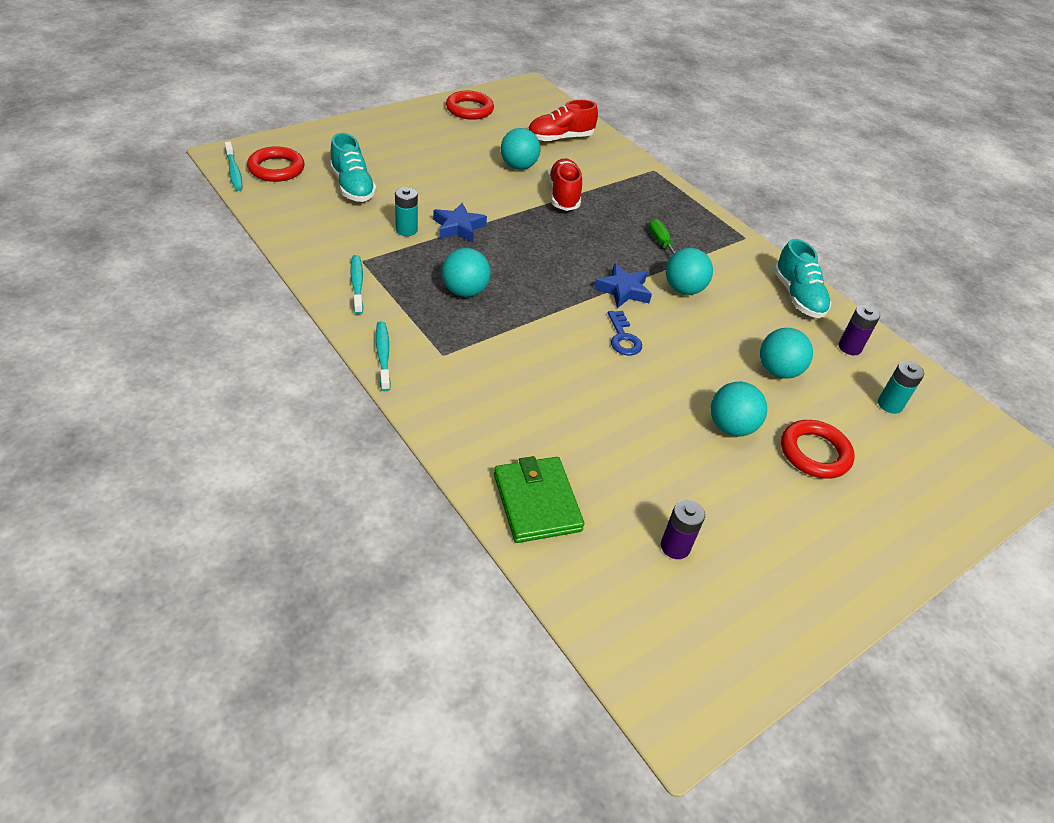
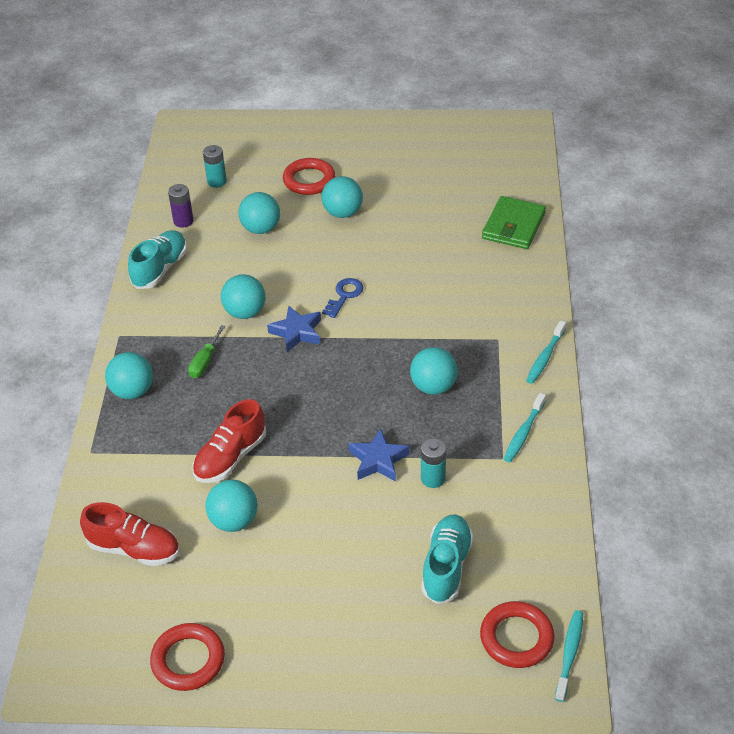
camera: 135 degrees left, 0 degrees up
purple battery [661,499,705,559] -> none
none -> turquoise ball [105,352,153,399]

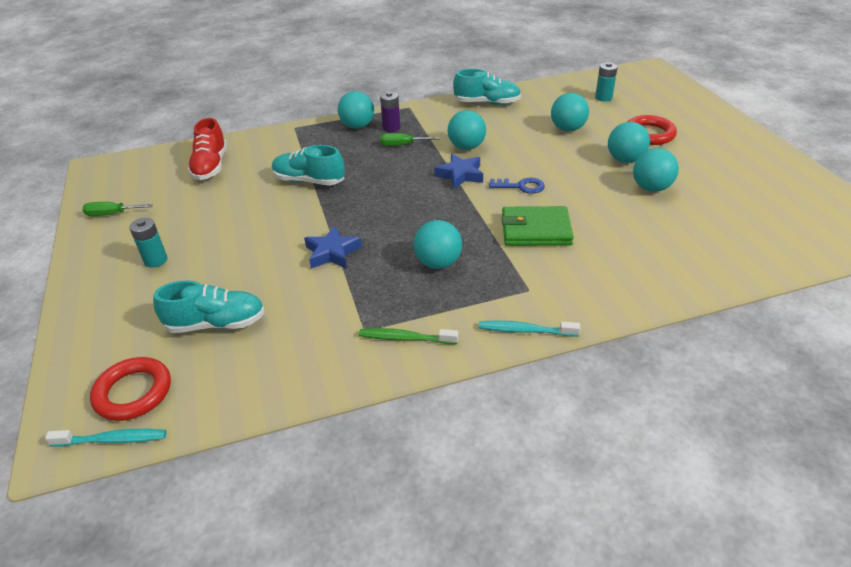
camera: 70 degrees right, 5 degrees down
red ring [150,623,225,691] -> green screwdriver [83,202,153,216]
purple battery [168,184,194,228] -> purple battery moved to [380,92,400,132]
red shoe [193,399,266,483] -> turquoise shoe [272,145,345,186]
turquoise ball [205,480,258,532] -> turquoise ball moved to [633,148,679,192]
turquoise battery [421,438,446,488] -> turquoise battery moved to [129,218,167,268]
green wallet [482,196,546,249] -> green wallet moved to [502,206,574,246]
turquoise toothbrush [504,393,546,462] -> green toothbrush [359,328,458,344]

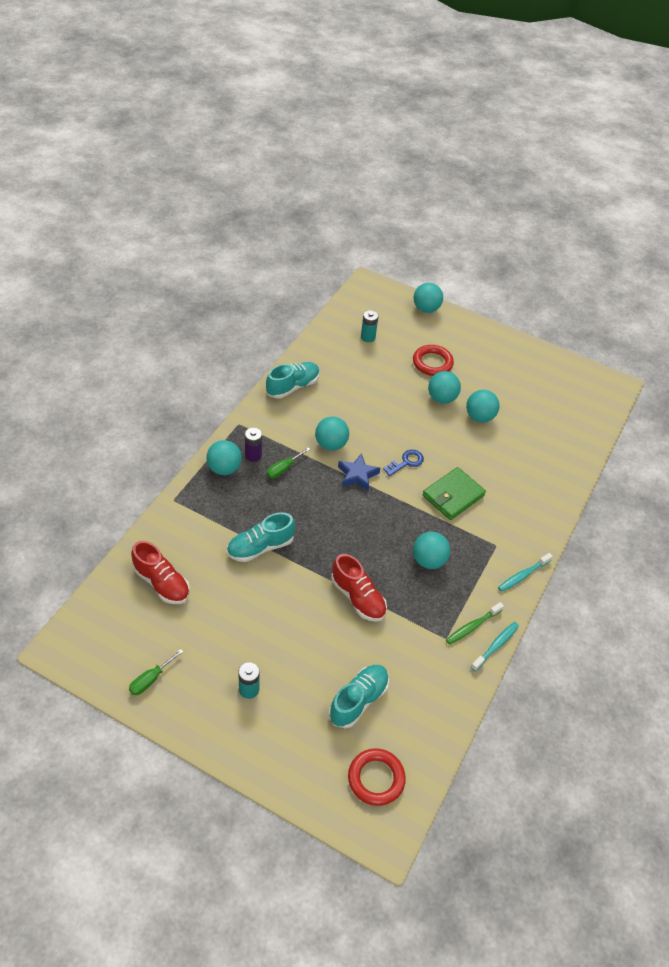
camera: 50 degrees left, 10 degrees up
turquoise toothbrush [45,429,167,447] -> turquoise toothbrush moved to [471,622,519,671]
blue star [304,226,362,269] -> red shoe [331,554,387,622]
turquoise ball [551,93,589,131] -> turquoise ball moved to [414,283,443,313]

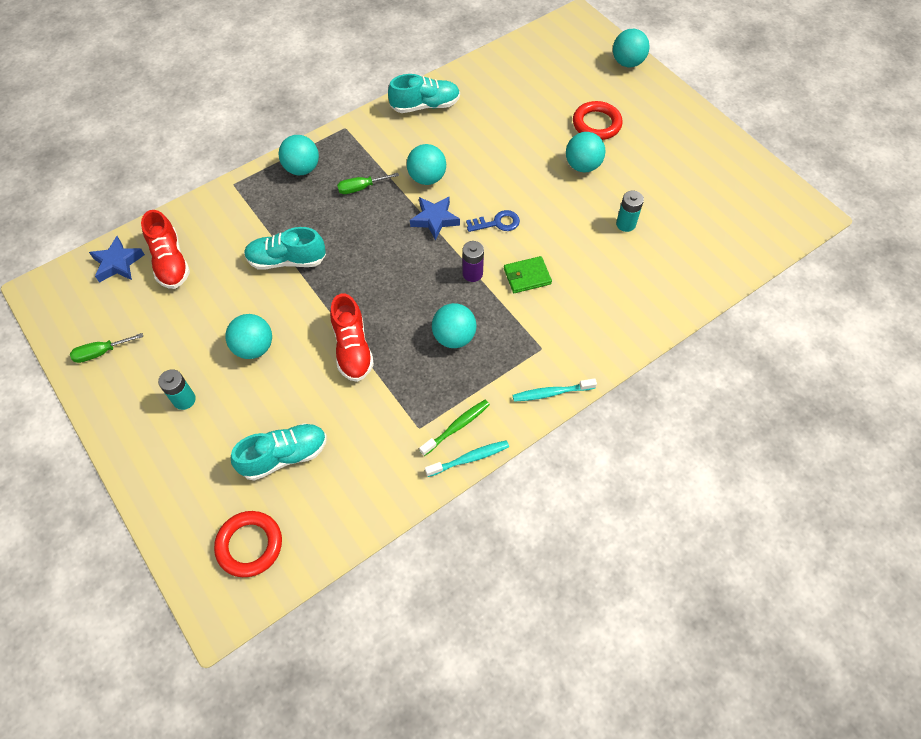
camera: 30 degrees right, 10 degrees up
purple battery [245,428,262,462] -> purple battery moved to [462,241,484,282]
turquoise battery [361,310,378,342] -> turquoise battery moved to [616,191,644,232]
green wallet [422,467,486,520] -> green wallet [504,256,552,293], size x0.66
green toothbrush [446,602,504,644] -> green toothbrush turned 150 degrees clockwise [419,400,490,456]
turquoise ball [466,390,500,423] -> turquoise ball moved to [225,314,272,359]
none -> blue star [89,236,145,283]

